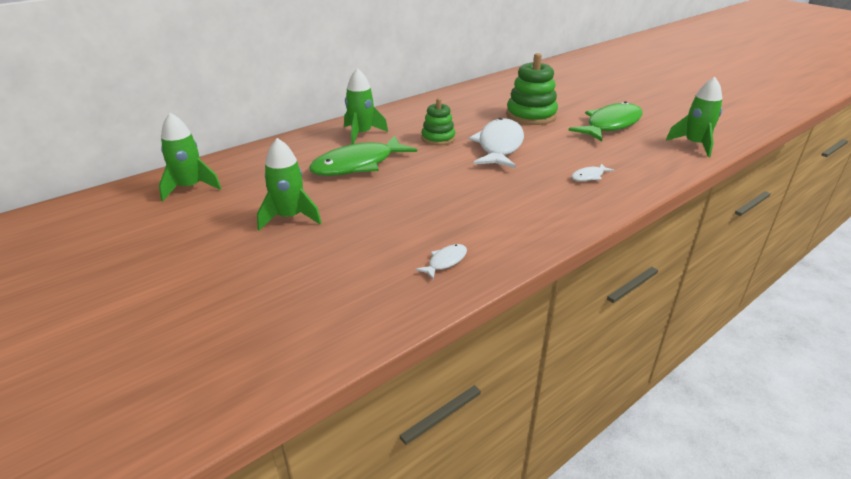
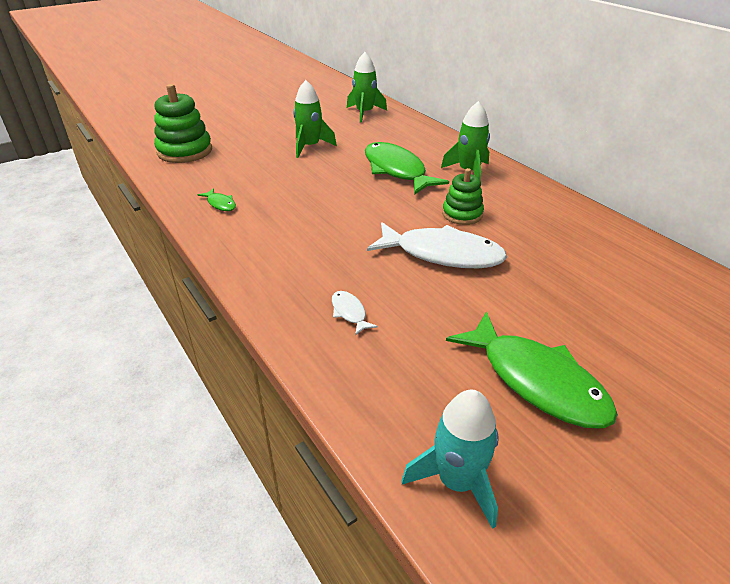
camera: 95 degrees right, 5 degrees up
white fish [415,244,467,279] -> green fish [198,188,236,211]
green stacking toy [506,53,558,125] -> green stacking toy moved to [154,84,212,163]
green rocket [666,77,722,157] -> turquoise rocket [401,390,499,529]

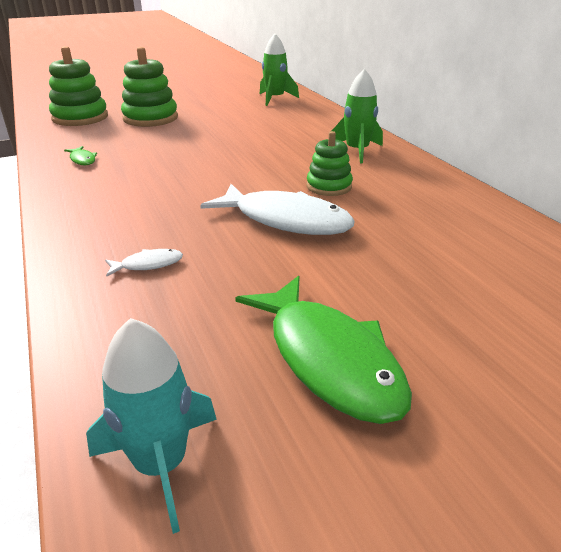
camera: 10 degrees right, 5 degrees down
green rocket [293,80,337,158] -> none
white fish [332,291,378,336] -> white fish turned 90 degrees clockwise [105,249,183,276]
green fish [365,142,449,195] -> none
none -> green stacking toy [121,47,178,127]

